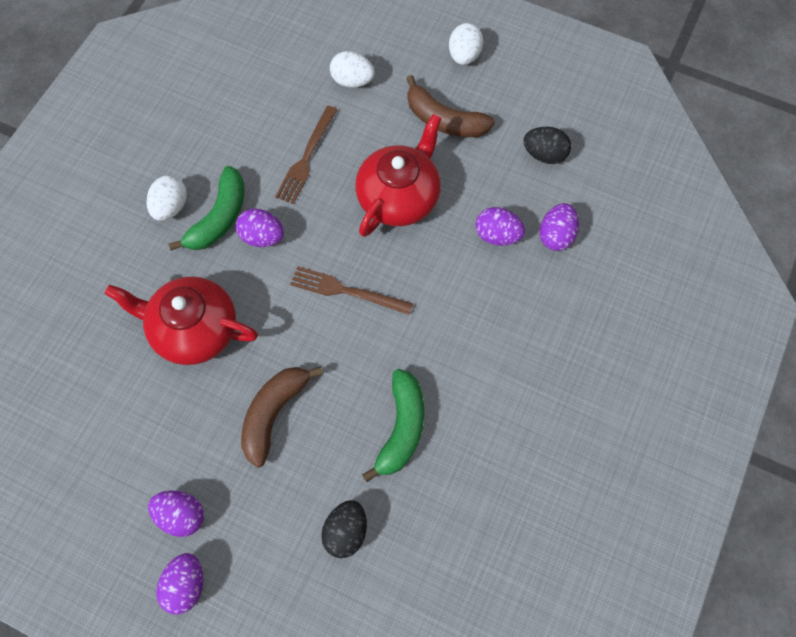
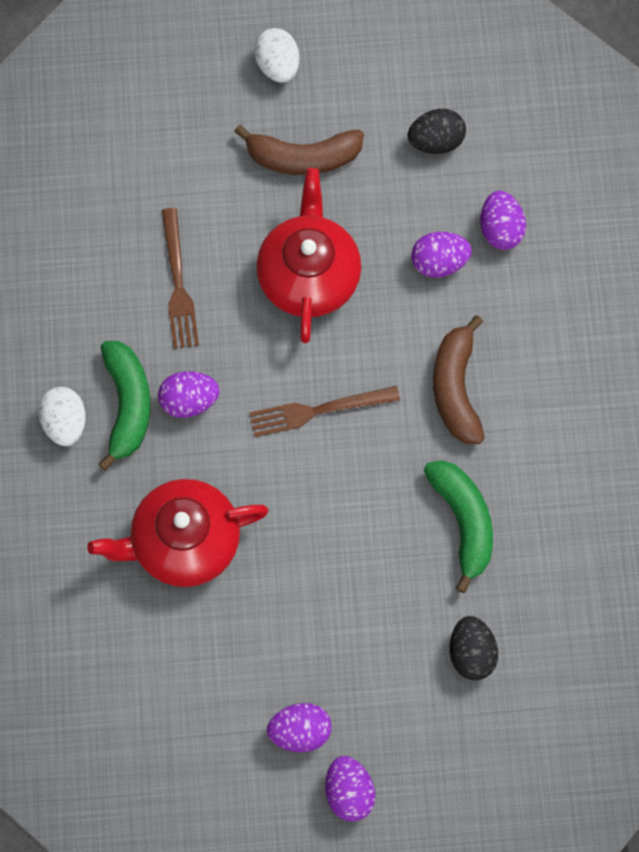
camera: 30 degrees left, 5 degrees up
brown banana [241,366,323,468] -> brown banana moved to [433,315,485,444]
white egg [330,51,375,88] -> none

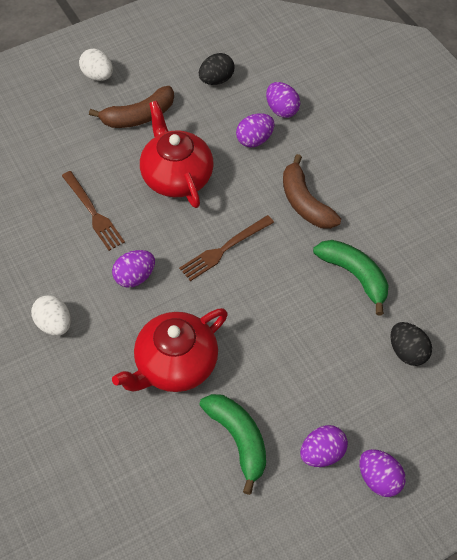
camera: 25 degrees left, 15 degrees down
green banana [98,341,151,471] -> green banana moved to [200,394,266,495]

